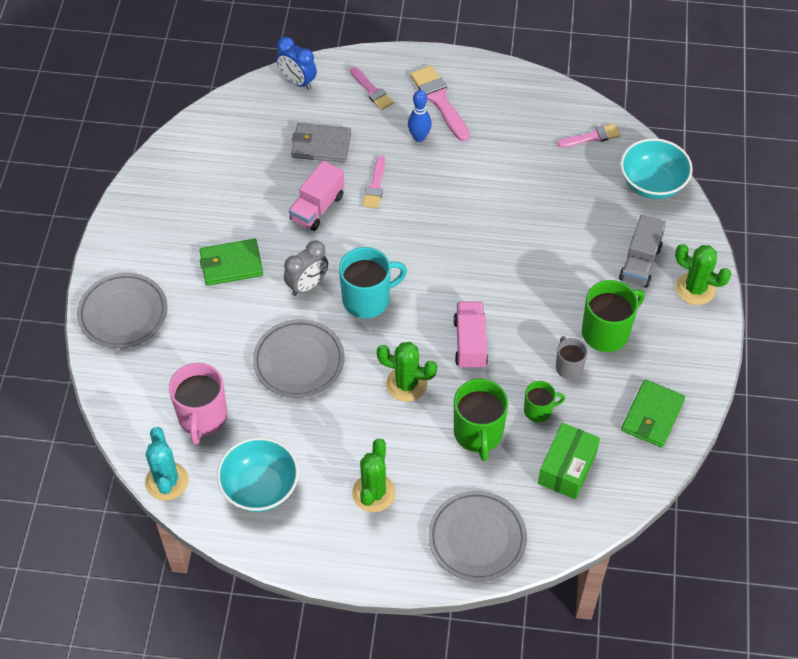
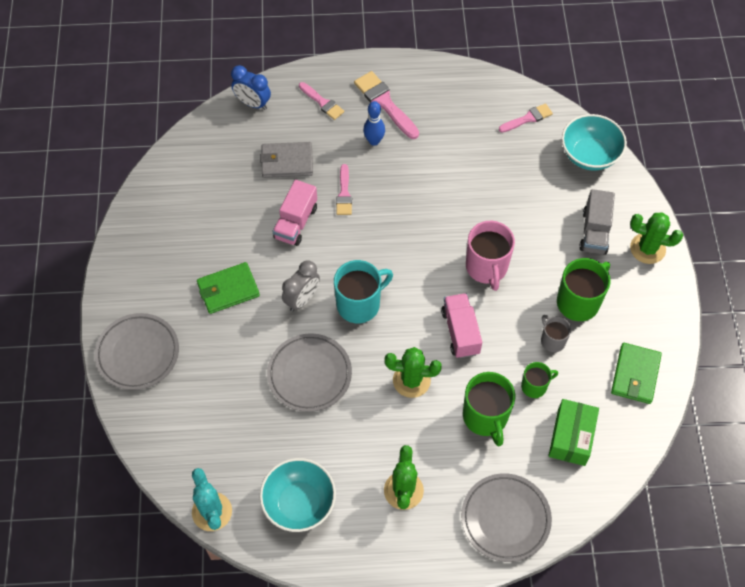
camera: 10 degrees left, 5 degrees up
pink mug [169,363,227,445] -> pink mug moved to [466,221,515,291]

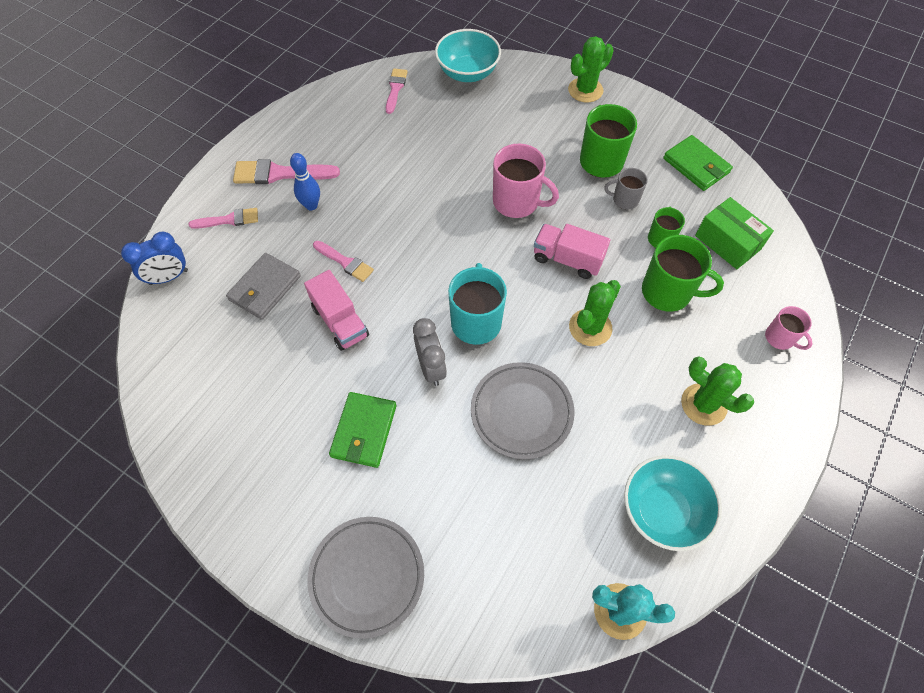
camera: 55 degrees left, 0 degrees up
grey plate [461,473,552,562] -> pink mug [765,306,812,350]
grey truck [579,189,615,255] -> none

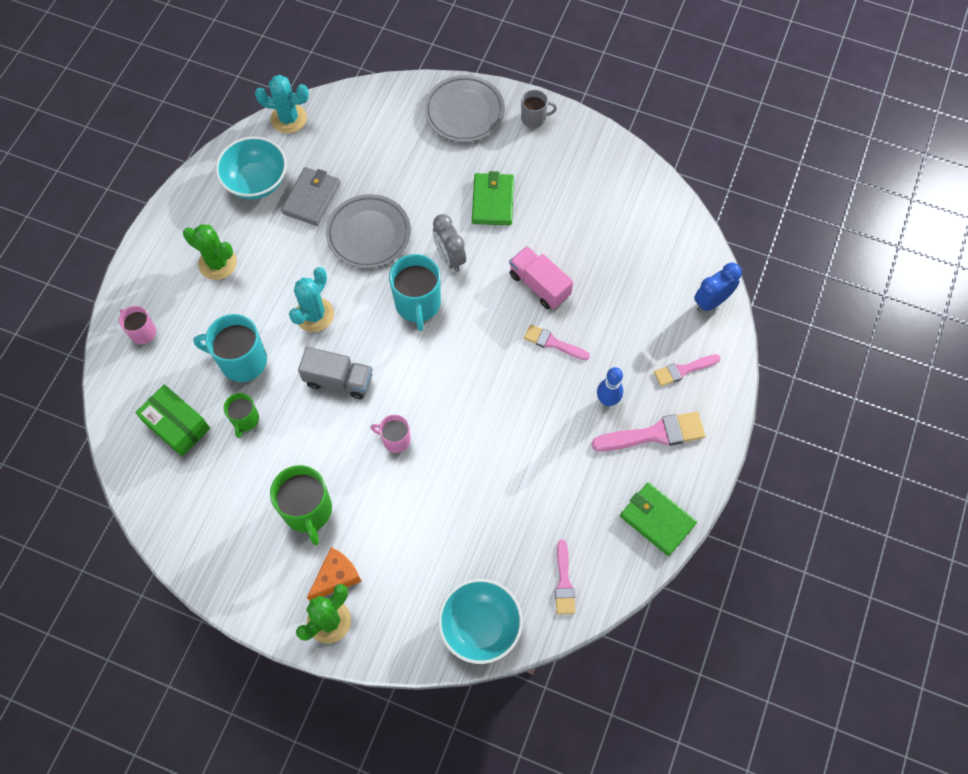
camera: 170 degrees right, 5 degrees up
grey wallet [226,253,301,320] -> grey wallet moved to [281,167,341,226]
pink mug [493,144,559,218] -> pink mug [370,415,411,453], size x0.57
pink truck [534,224,610,279] -> grey truck [298,347,372,399]
green cactus [569,280,621,346] -> turquoise cactus [289,267,334,332]
grey mug [605,168,648,209] -> grey mug moved to [521,90,557,128]
green mug [642,235,724,312] -> turquoise mug [193,314,267,382]
green wallet [663,135,733,191] -> green wallet moved to [620,483,697,556]
none -> orange cheese [307,547,362,601]

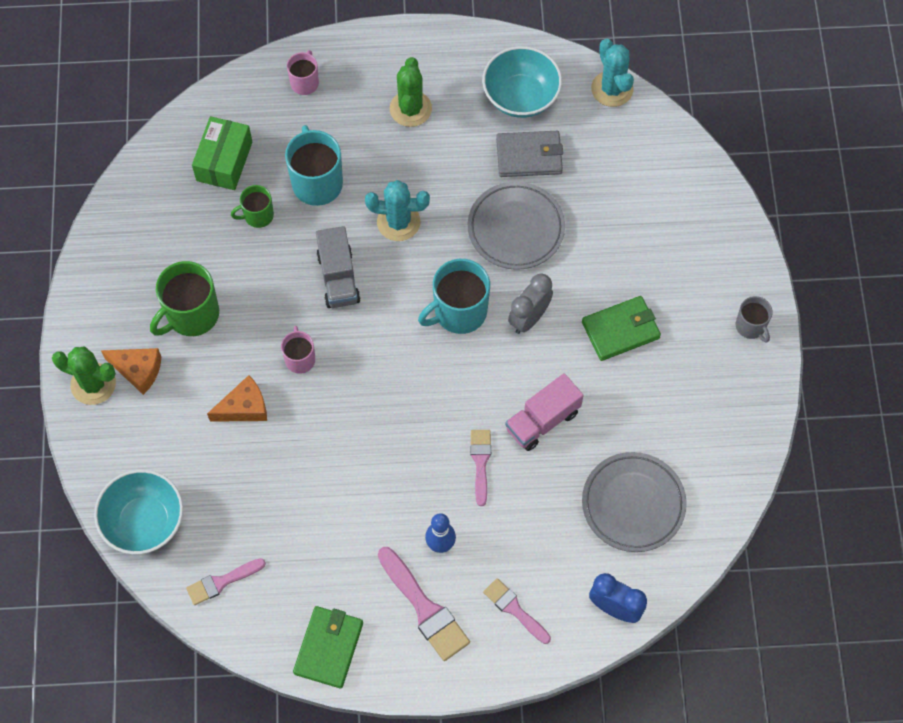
camera: 65 degrees right, 0 degrees up
grey plate [424,75,505,142] -> grey plate moved to [582,452,687,552]
pink truck [509,246,573,309] -> pink truck turned 150 degrees counterclockwise [505,373,584,451]
none -> orange cheese [207,375,267,422]

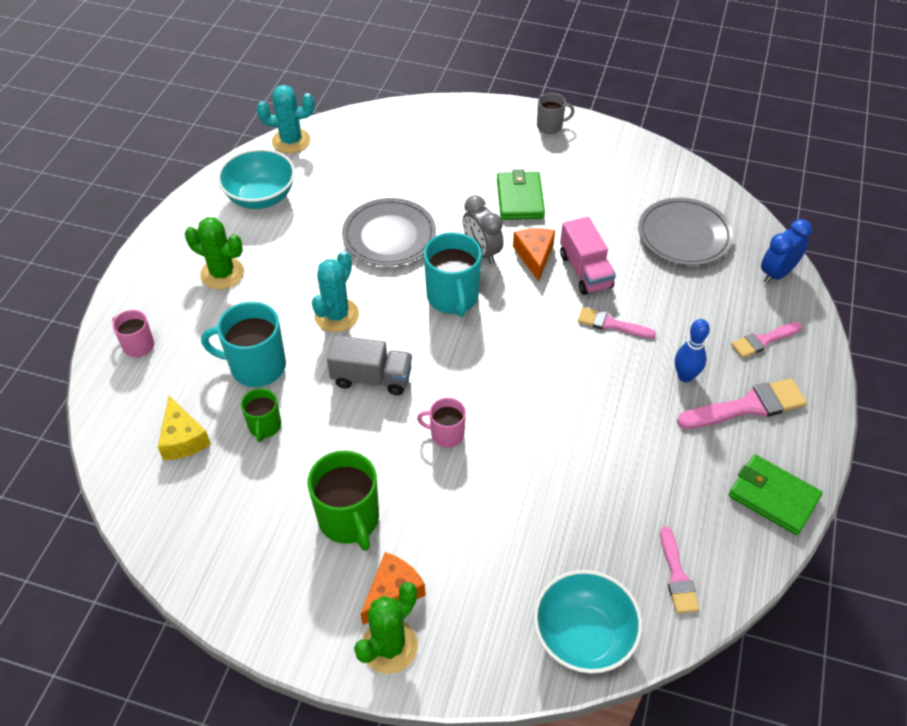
camera: 70 degrees left, 15 degrees down
green box [192,116,252,190] -> yellow cheese [158,396,211,460]
orange cheese [207,375,267,422] -> orange cheese moved to [513,228,555,282]
grey wallet [496,131,563,177] -> none

